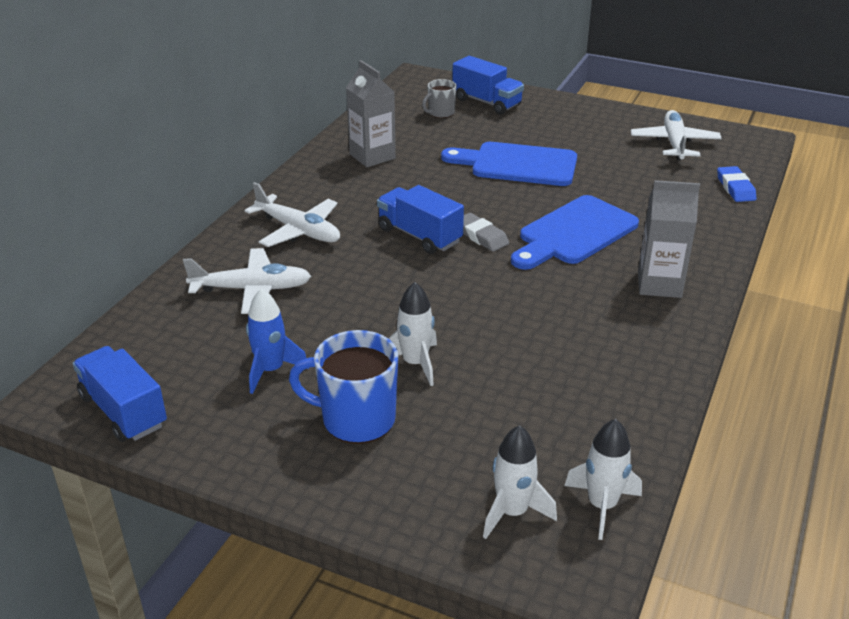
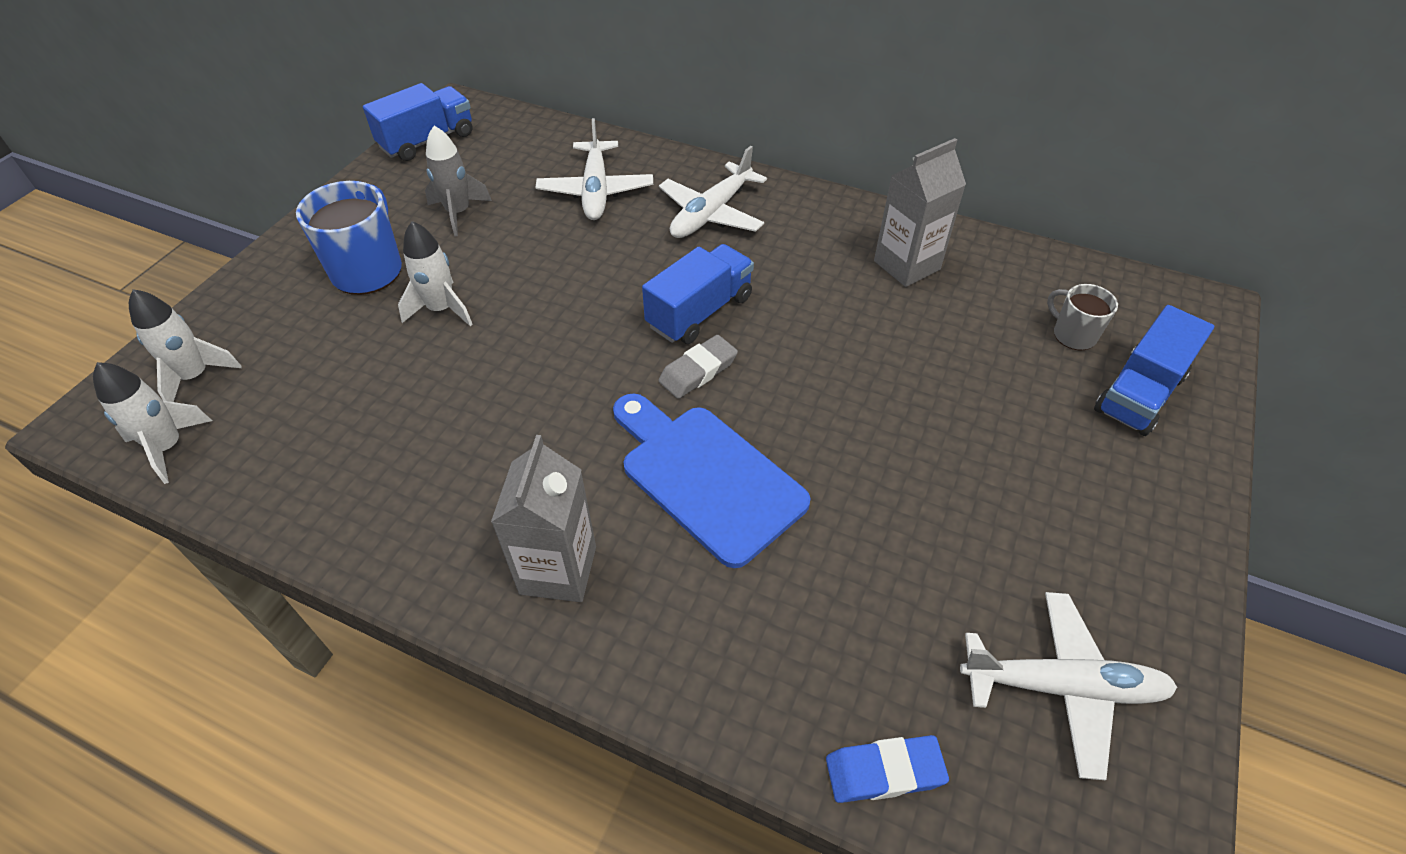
camera: 90 degrees right, 15 degrees up
blue rocket [246,288,309,394] -> grey rocket [425,126,492,236]
blue cutting board [441,142,577,186] -> none

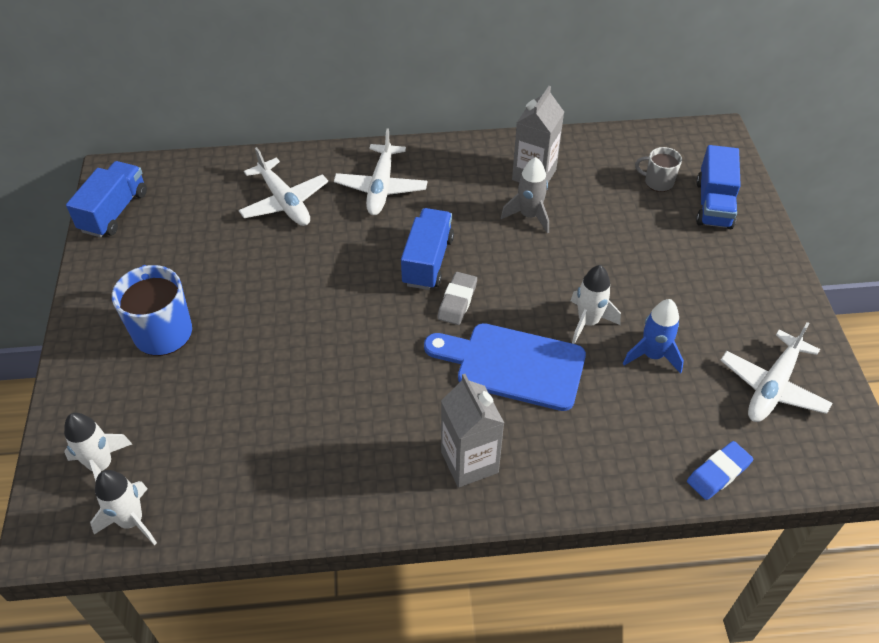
camera: 30 degrees left, 0 degrees up
white rocket [398,221,472,326] -> white rocket moved to [571,265,621,344]
grey rocket [425,126,492,236] -> grey rocket moved to [501,157,549,234]
white plane [960,592,1177,780] -> white plane turned 150 degrees clockwise [720,322,832,422]
none -> blue rocket [623,299,684,374]

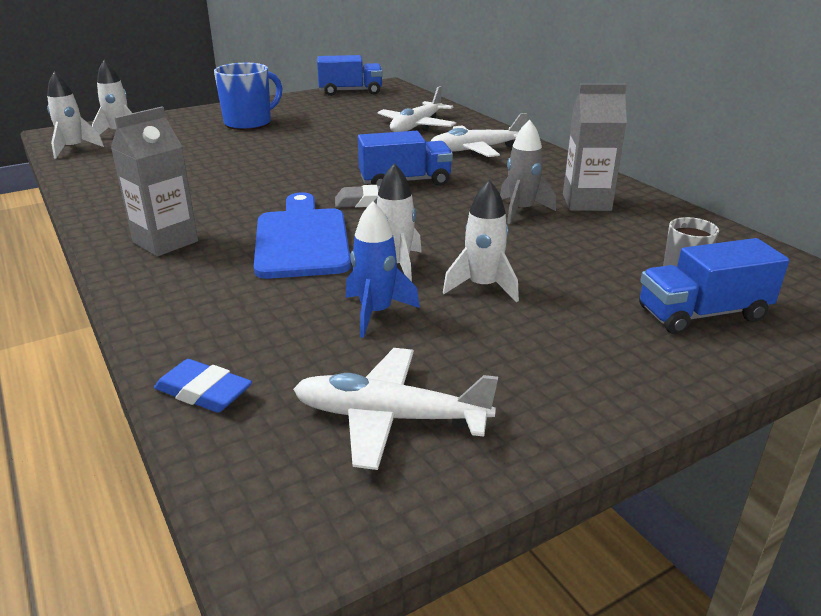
camera: 65 degrees right, 20 degrees down
none -> white rocket [443,180,519,303]

